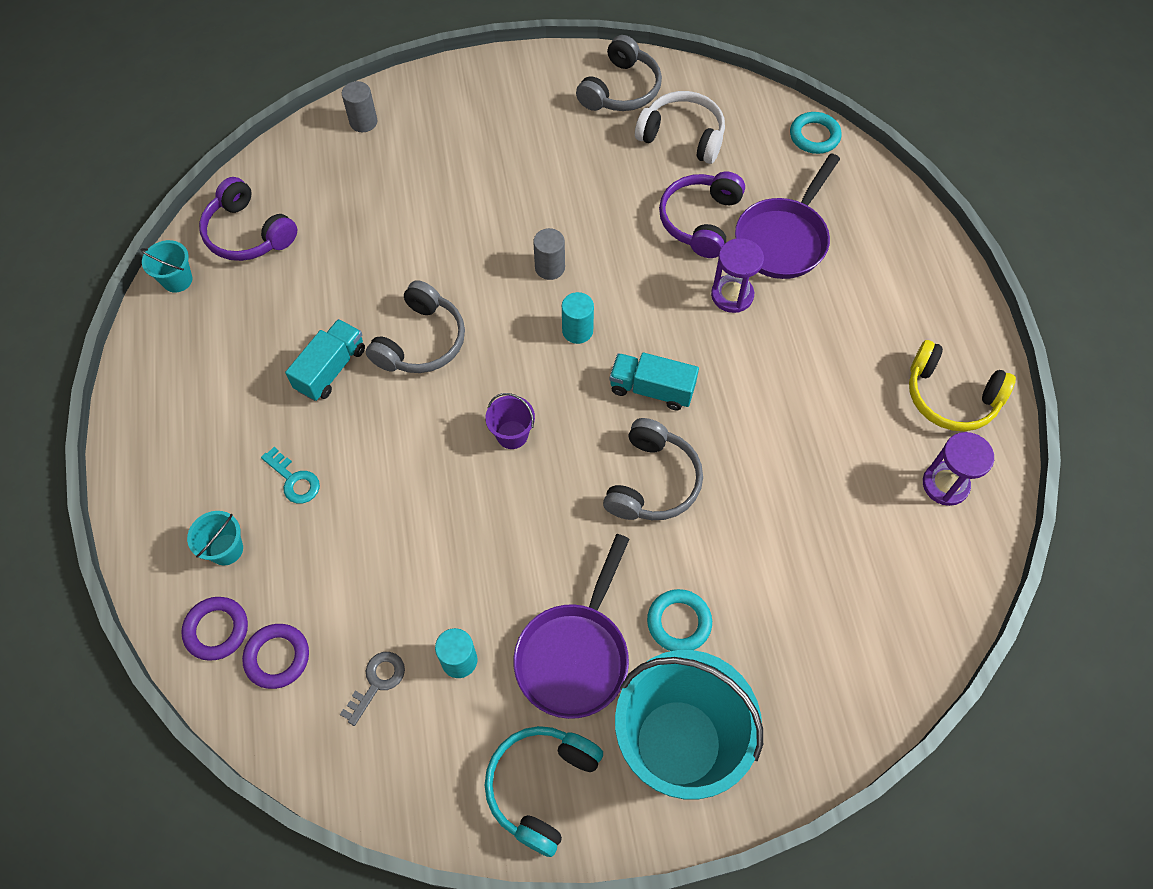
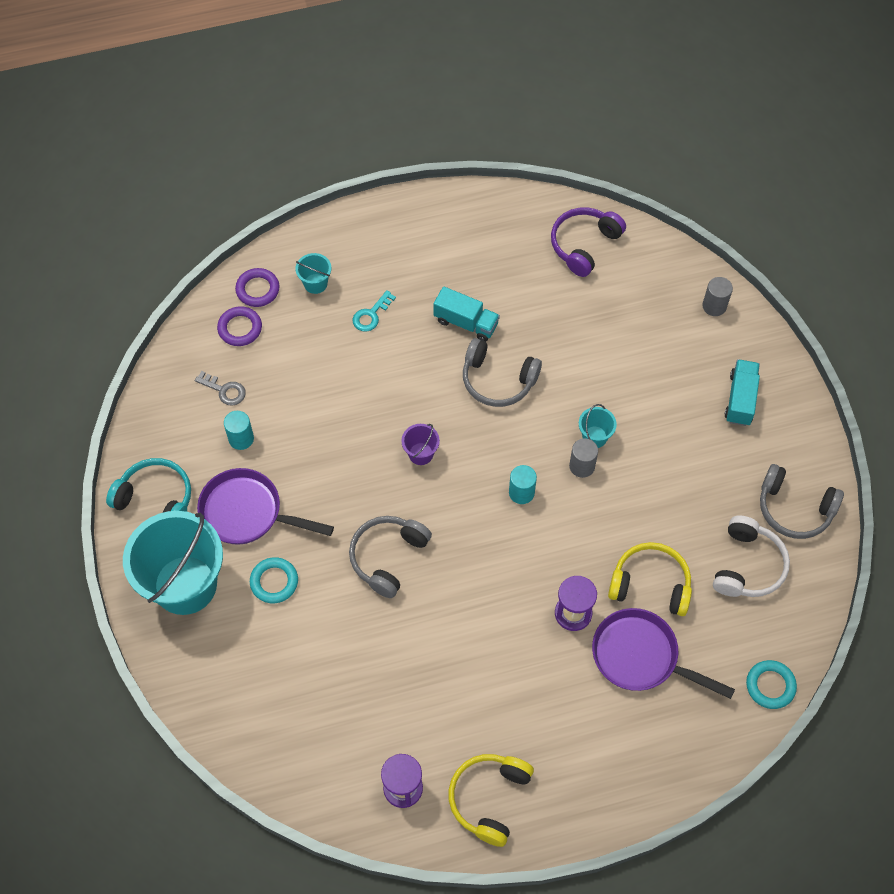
camera: 85 degrees right, 0 degrees up
turquoise bucket [141,240,192,293] -> turquoise bucket moved to [579,404,617,448]
grey headphones [603,418,703,520] -> grey headphones turned 105 degrees clockwise [349,516,432,598]
turquoise truck [610,353,699,410] -> turquoise truck moved to [725,359,760,426]
purple headphones [659,172,745,258] -> yellow headphones [608,542,692,616]

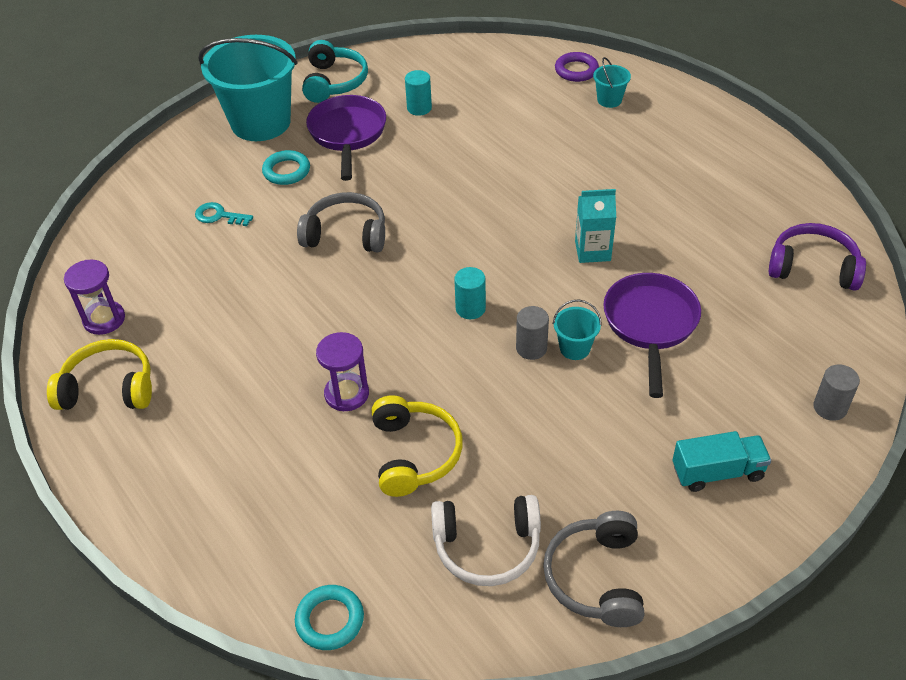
camera: 70 degrees right, 15 degrees down
grey key [195,371,246,405] -> none
purple ring [217,306,262,346] -> none
turquoise key [352,290,396,332] -> turquoise key moved to [195,202,253,226]
purple bucket [401,424,440,465] -> none
turquoise truck [433,286,500,342] -> none
grey headphones [463,338,542,407] -> turquoise carton [575,189,616,263]
purple pan [592,608,735,699] -> purple pan moved to [603,273,701,398]

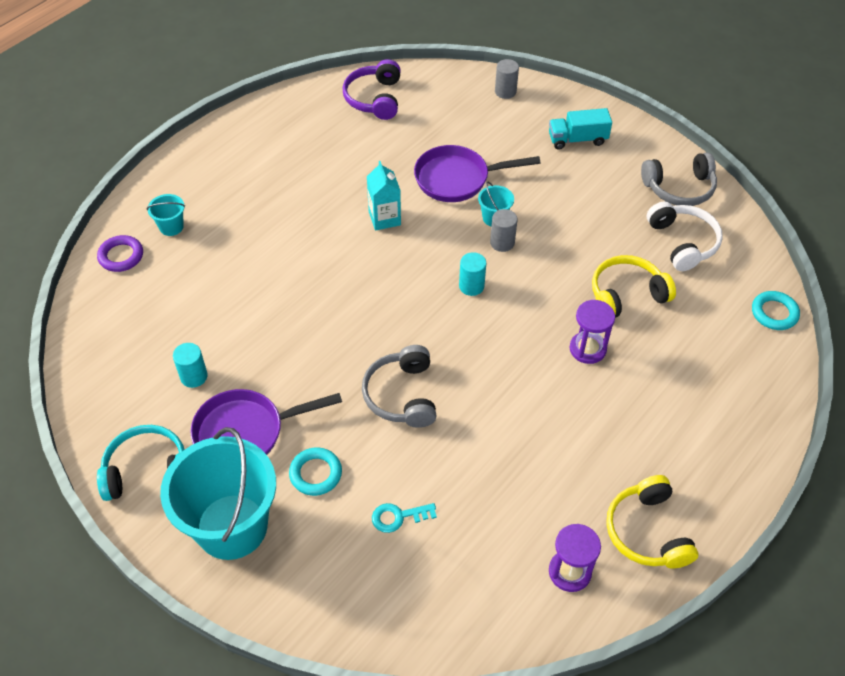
camera: 105 degrees left, 5 degrees up
turquoise key [195,202,253,226] -> turquoise key turned 75 degrees clockwise [372,503,437,533]
turquoise truck [673,431,771,492] -> turquoise truck turned 75 degrees counterclockwise [549,108,612,149]

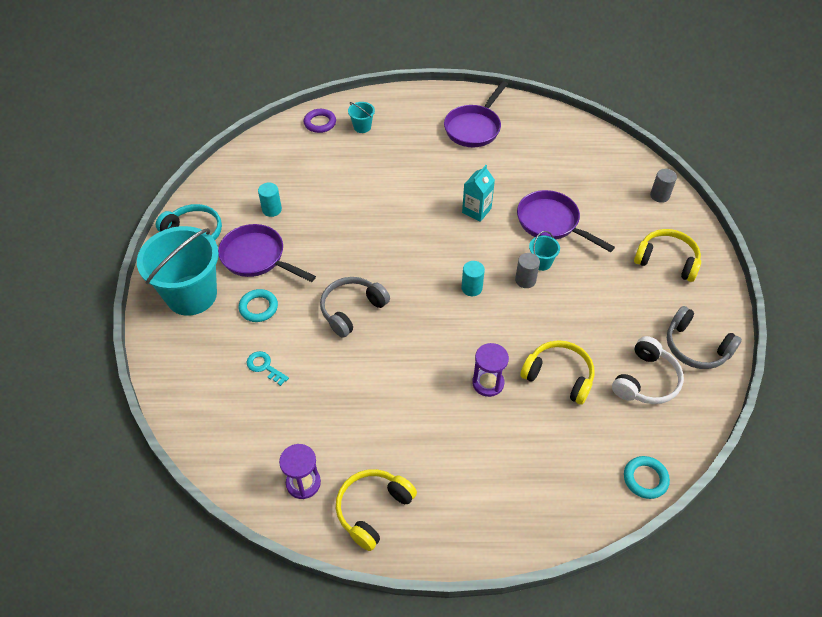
camera: 50 degrees right, 0 degrees up
purple headphones [343,59,401,120] -> none
turquoise truck [549,108,612,149] -> yellow headphones [634,229,701,282]
none -> purple pan [444,81,508,147]

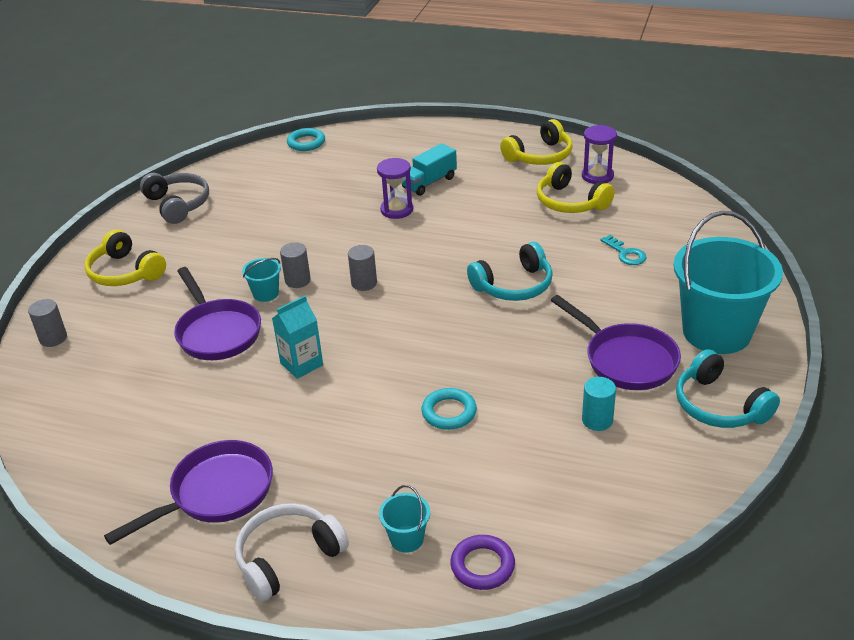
camera: 160 degrees left, 15 degrees down
turquoise ring [239,289,278,322] -> turquoise ring moved to [422,388,477,430]
grey headphones [320,277,390,338] -> turquoise headphones [467,242,553,301]
turquoise cylinder [461,261,485,296] -> grey cylinder [348,245,377,291]
yellow headphones [520,340,594,405] -> yellow headphones moved to [537,162,615,213]
white headphones [612,336,684,404] -> white headphones moved to [235,503,349,602]
none -> turquoise truck [402,143,457,196]

